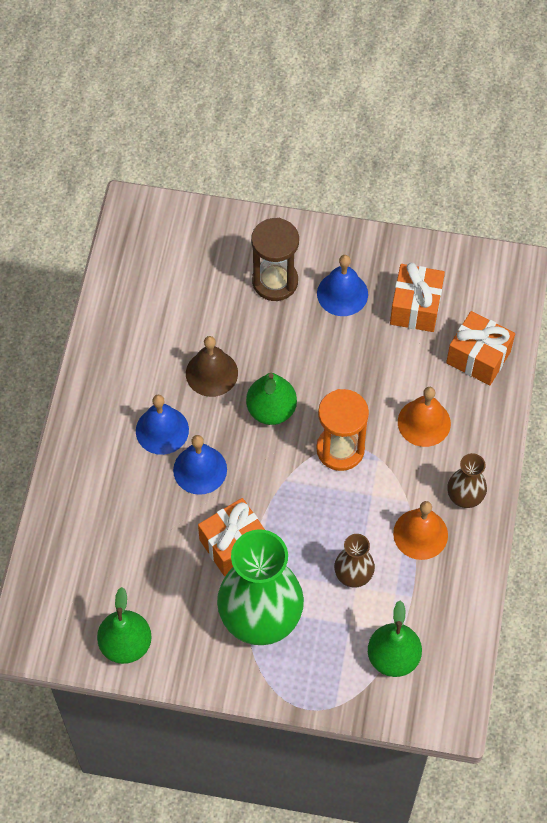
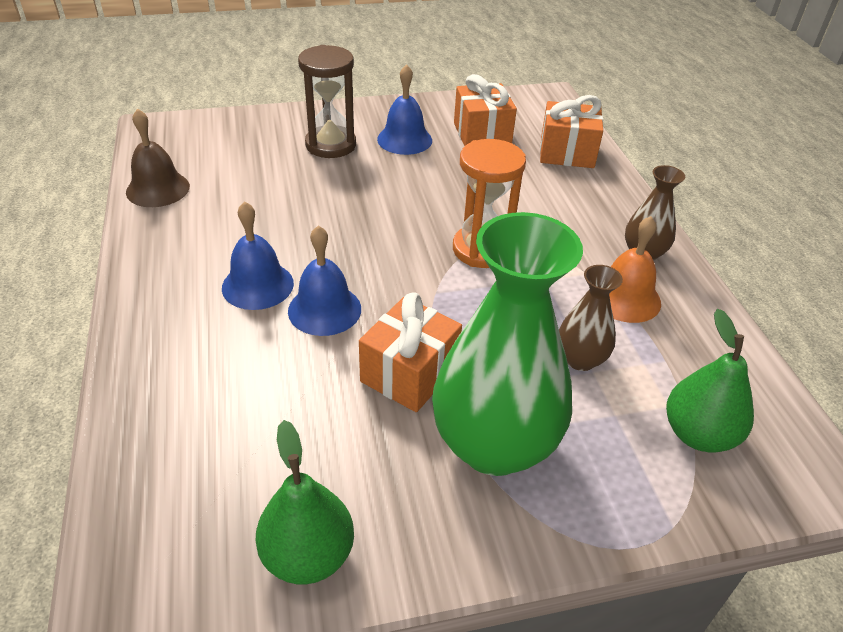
camera: 25 degrees left, 20 degrees down
brown bell [186,336,238,397] -> brown bell moved to [126,108,190,207]
green pear [246,373,297,425] -> none
orange bell [398,387,451,447] -> none

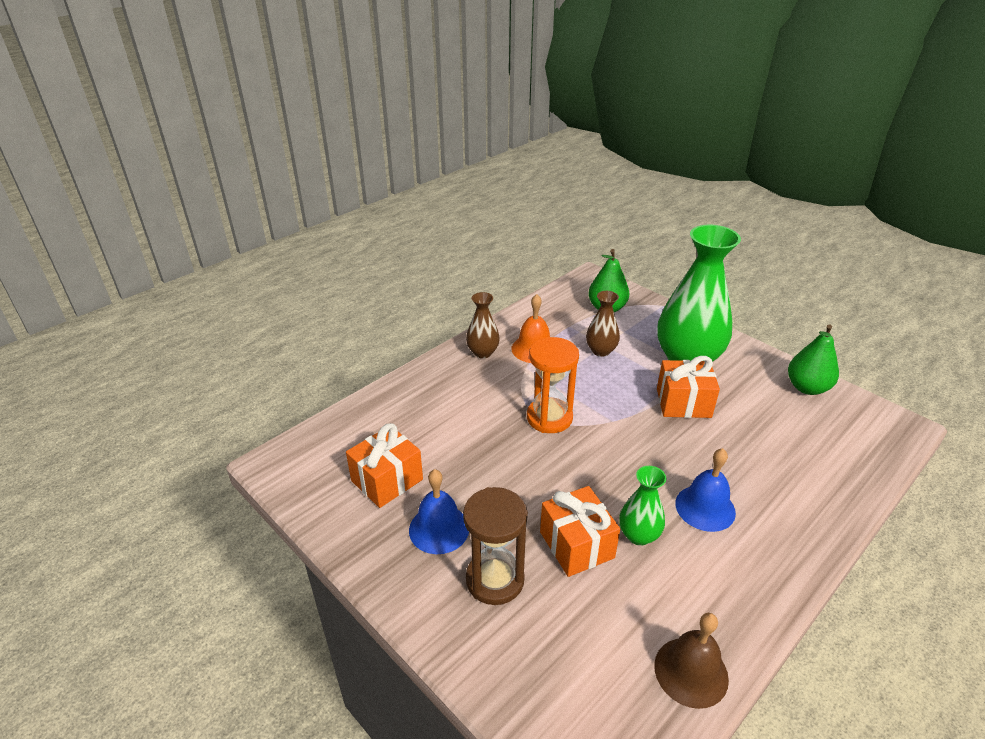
camera: 120 degrees left, 5 degrees down
blue bell [288,225,361,336] -> none
orange gift [540,95,603,168] -> orange gift moved to [540,486,620,577]
none -> green vase [619,466,666,546]

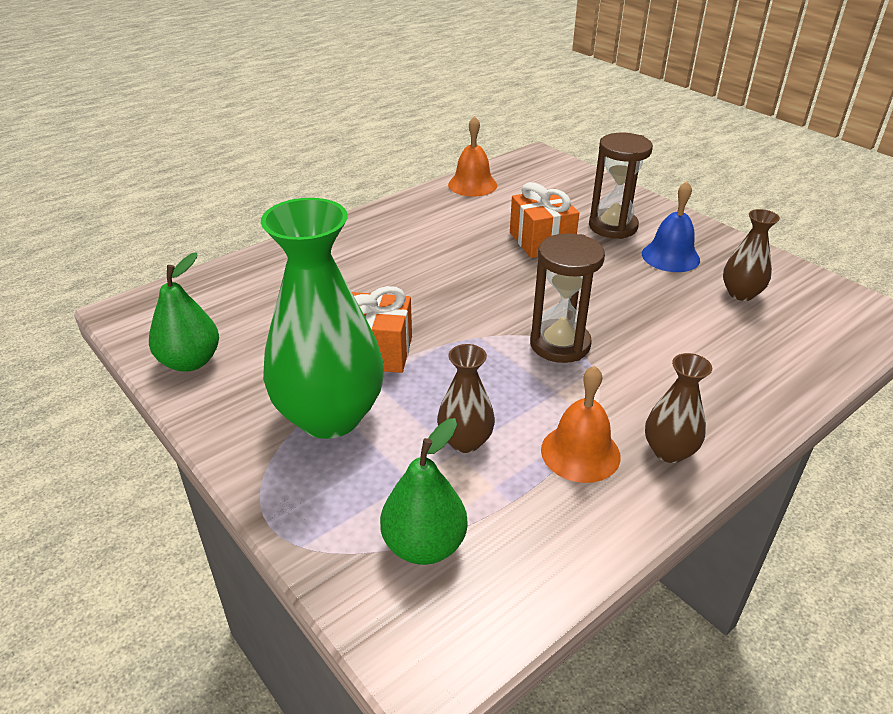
camera: 175 degrees left, 0 degrees up
orange gift [346,423,423,508] -> brown vase [723,209,780,301]
orange hourglass [527,337,579,433] -> brown hourglass [530,233,605,363]
green vase [619,466,666,546] -> none
brown bell [654,613,729,709] -> orange bell [448,116,497,197]
blue bell [675,448,736,532] -> none

